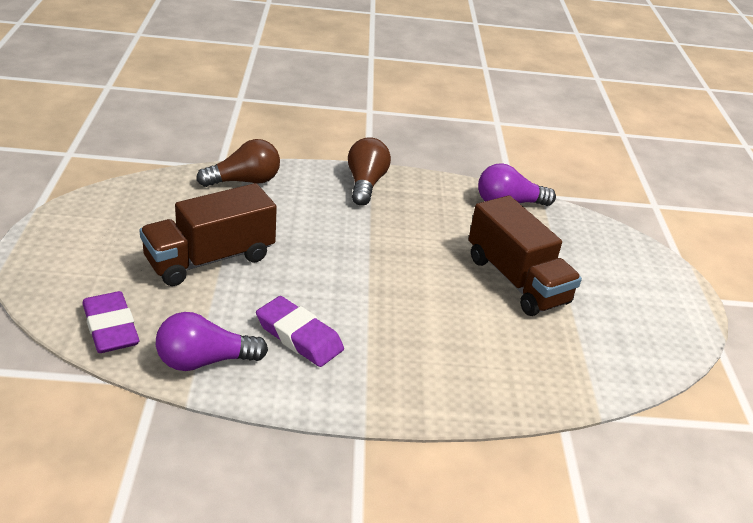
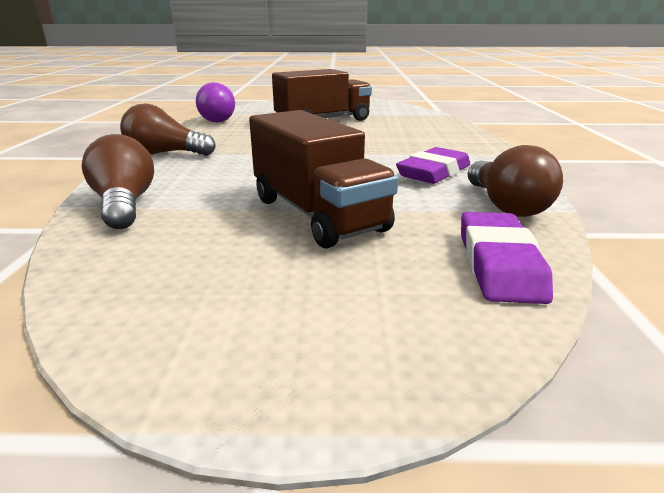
camera: 85 degrees left, 10 degrees down
purple eraser [82,291,139,353] -> purple eraser turned 60 degrees counterclockwise [461,212,553,304]
purple light bulb [156,312,268,371] -> brown light bulb [468,145,563,217]

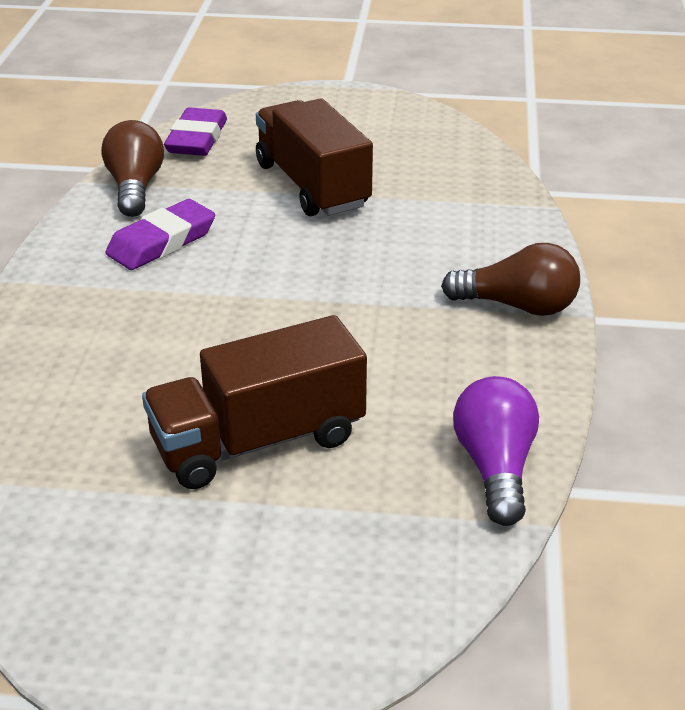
camera: 175 degrees left, 10 degrees up
brown light bulb [82,134,154,229] -> none

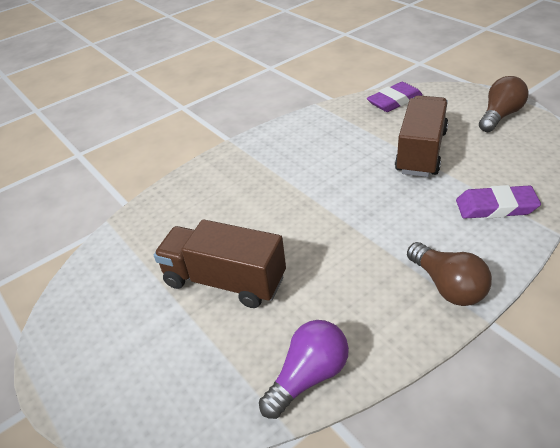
camera: 50 degrees right, 5 degrees up
brown light bulb [101,120,164,217] -> brown light bulb moved to [479,76,529,132]
purple eraser [106,199,215,270] -> purple eraser moved to [456,185,541,219]

